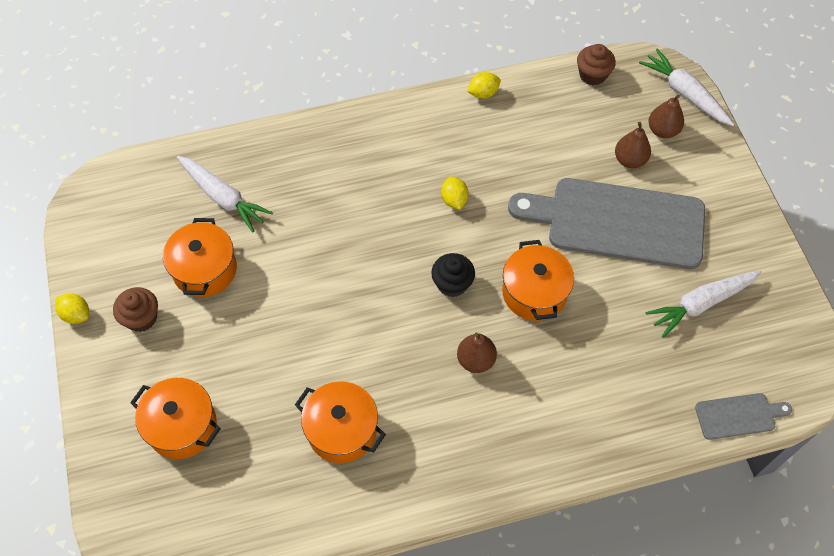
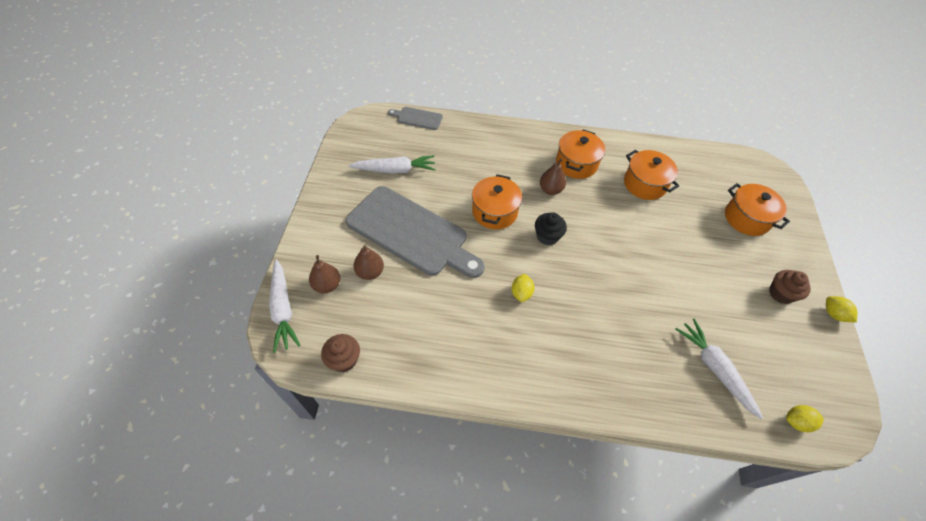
camera: 160 degrees left, 5 degrees down
orange pot [163,218,237,297] -> orange pot moved to [556,129,605,179]
yellow lemon [467,72,501,99] -> yellow lemon moved to [786,405,824,432]

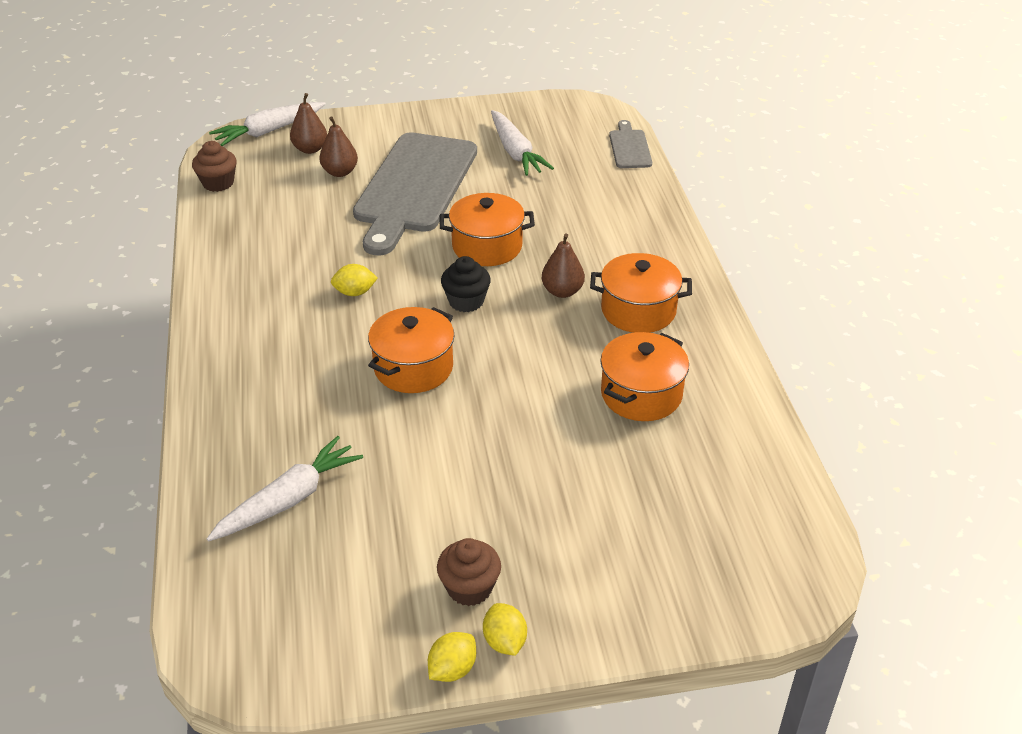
camera: 75 degrees right, 15 degrees down
orange pot [725,183,790,236] -> orange pot moved to [368,307,454,393]
yellow lemon [786,405,824,432] -> yellow lemon moved to [483,603,527,656]

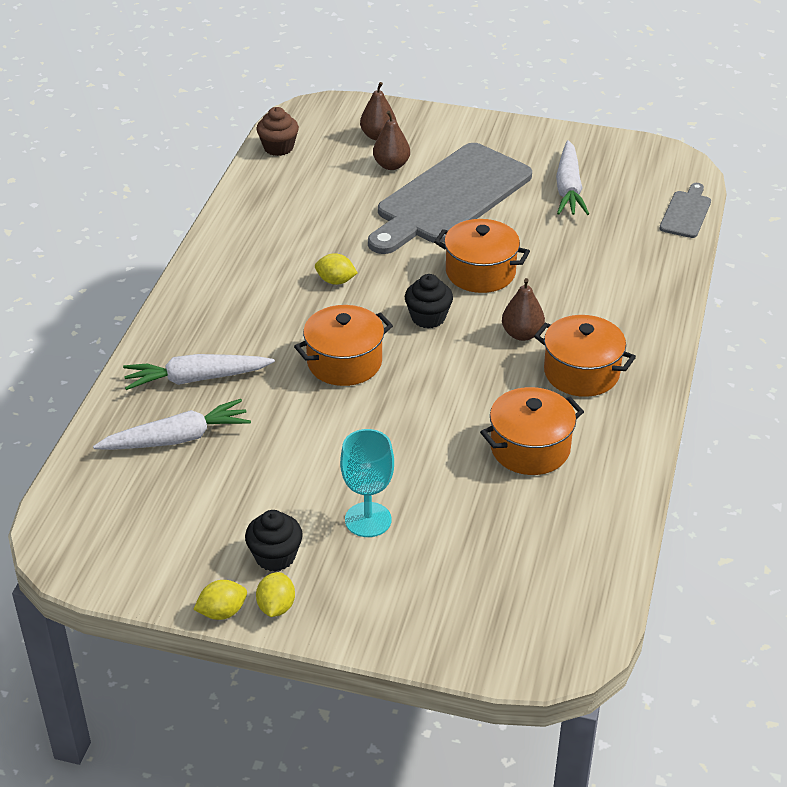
camera: 25 degrees right, 0 degrees up
white carrot [209,102,326,146] -> white carrot moved to [123,354,275,390]
brown cupcake [437,538,501,606] -> black cupcake [245,510,303,572]
none -> turquoise goblet [340,429,394,537]

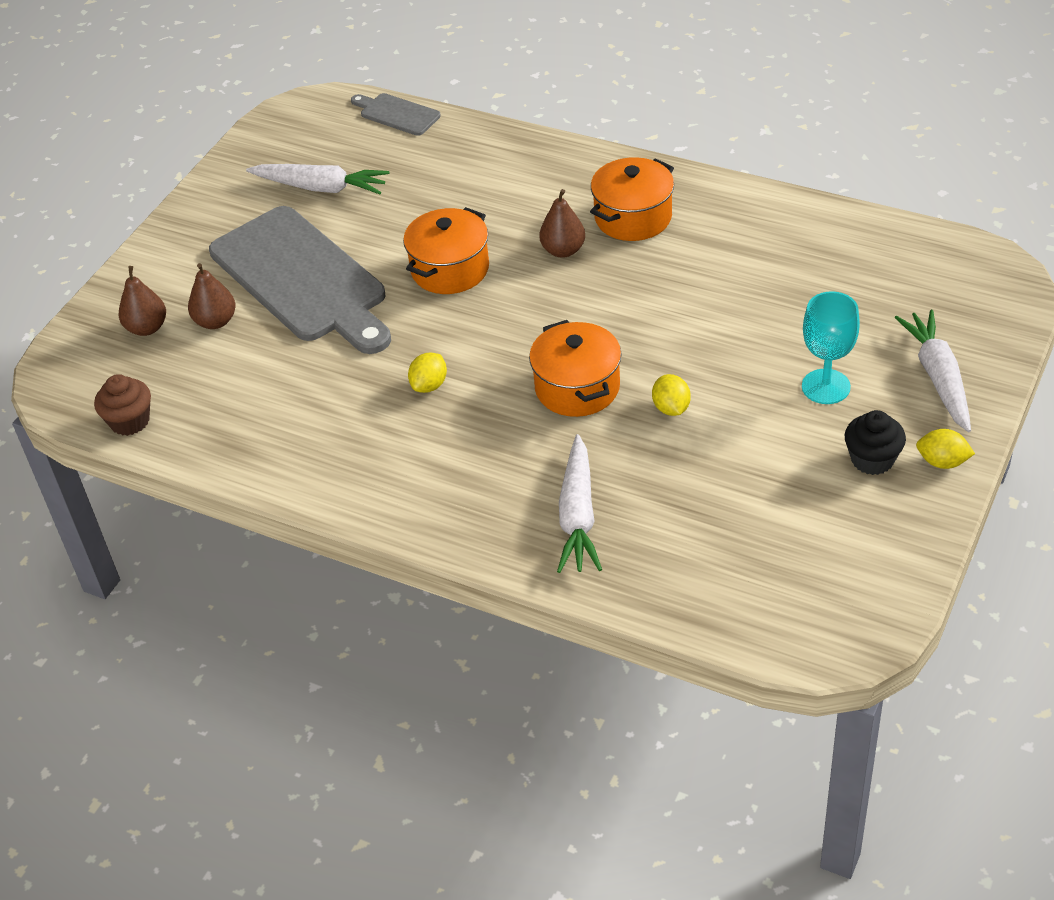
camera: 75 degrees left, 5 degrees up
white carrot [93,399,251,450] -> white carrot moved to [895,310,971,432]
yellow lemon [193,580,247,620] -> yellow lemon moved to [652,374,691,416]
black cupcake [405,274,453,328] -> none
orange pot [480,387,584,475] -> none

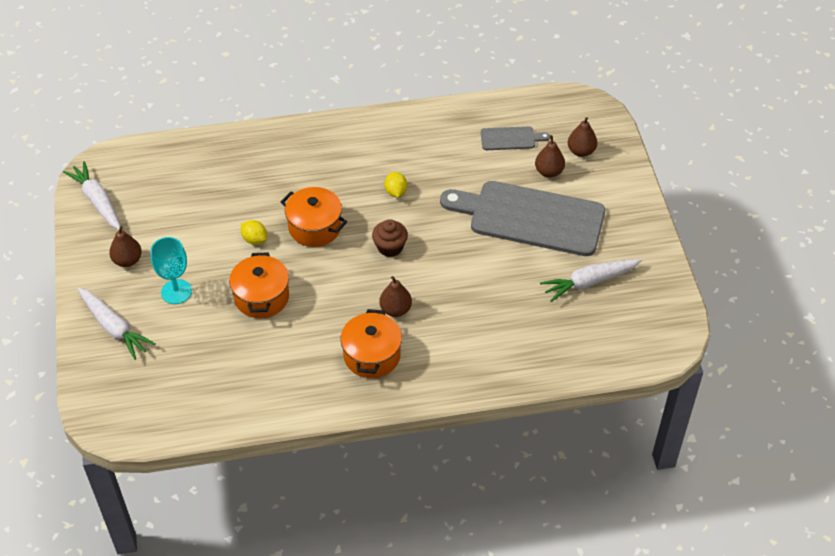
camera: 140 degrees right, 5 degrees up
brown cupcake [94,374,151,436] -> brown cupcake moved to [372,219,408,257]
grey cutting board [351,93,441,136] -> grey cutting board moved to [481,126,550,150]
orange pot [403,207,489,294] -> orange pot moved to [229,252,289,318]
white carrot [557,434,602,573] -> white carrot moved to [63,161,121,230]
black cupcake [845,410,906,475] -> brown pear [109,226,142,267]
yellow lemon [916,429,975,469] -> none

